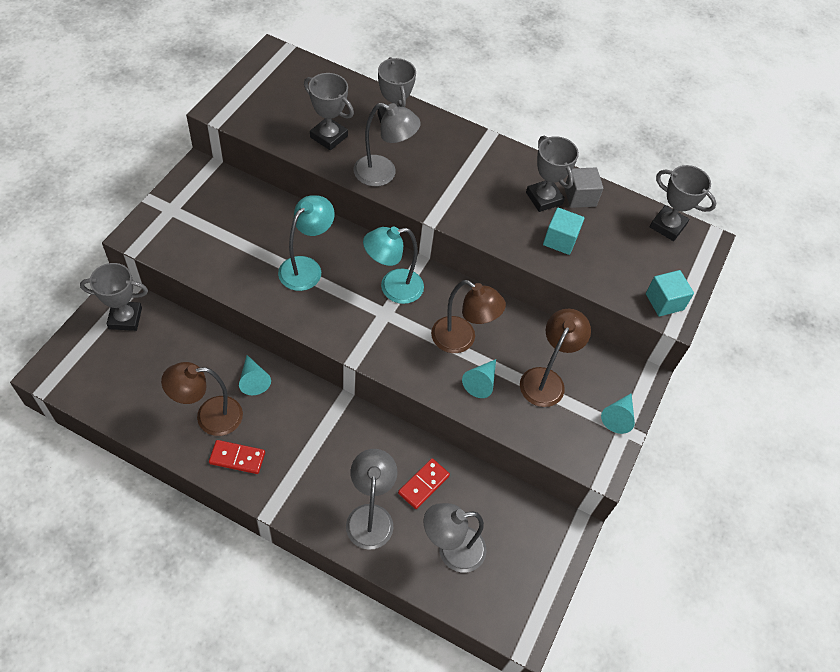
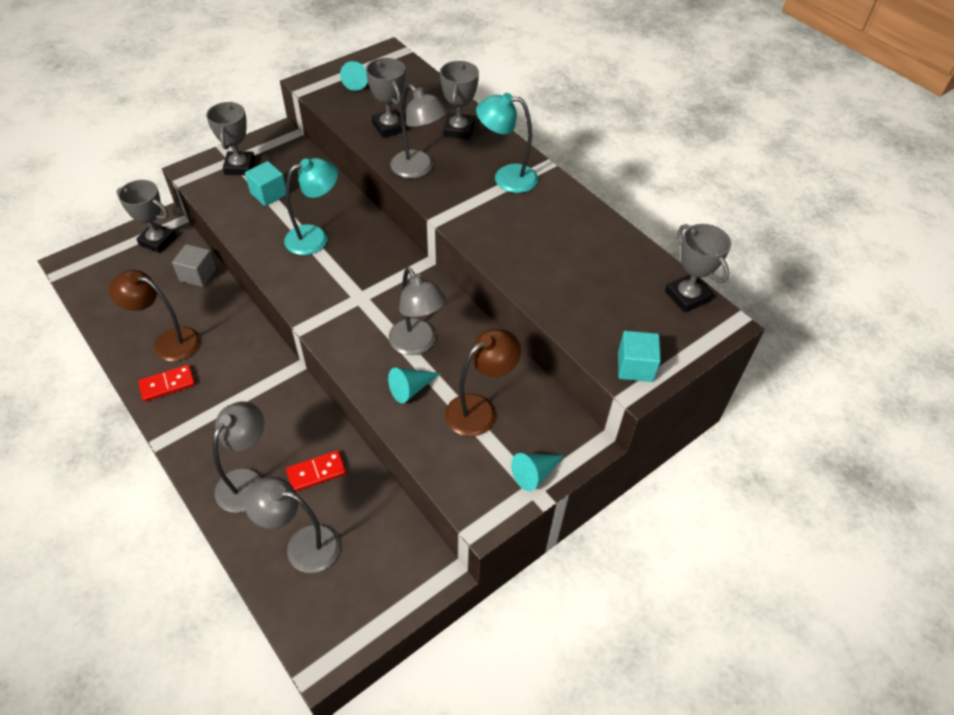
camera: 30 degrees right, 5 degrees down
red domino [209,440,265,474] -> red domino turned 60 degrees counterclockwise [138,364,195,401]
turquoise cone [239,355,271,395] -> turquoise cone moved to [340,61,368,91]
turquoise lamp [363,226,424,304] -> turquoise lamp moved to [476,93,538,193]
brown lamp [431,280,506,353] -> grey lamp [389,267,447,355]
grey trophy [526,135,579,212] -> grey trophy moved to [206,102,255,175]
turquoise cube [543,208,584,255] -> turquoise cube moved to [245,161,286,206]
grey cube [565,168,603,208] -> grey cube moved to [172,244,216,287]

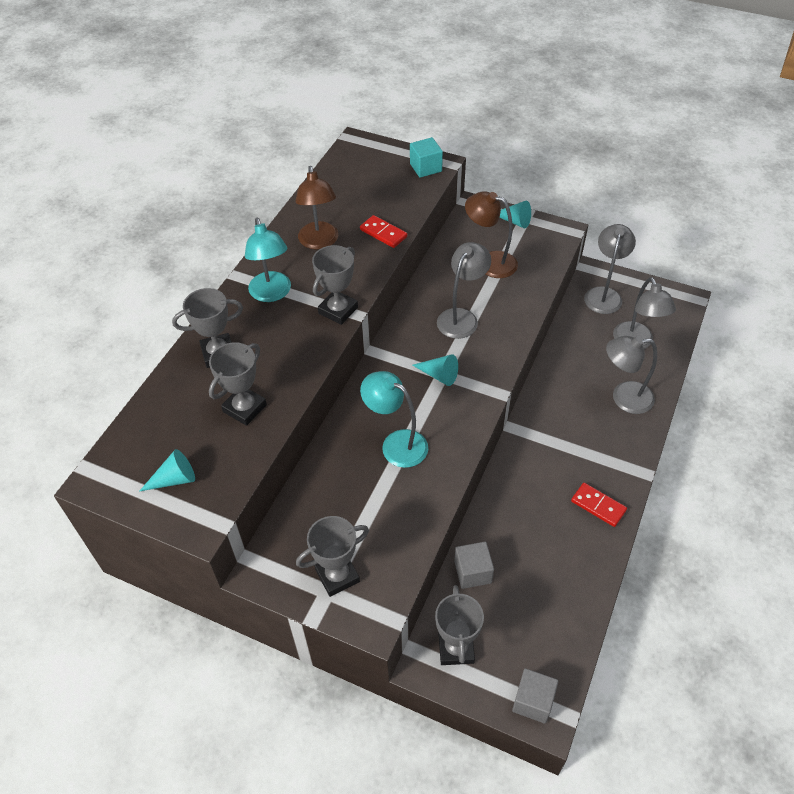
camera: 115 degrees left, 0 degrees up
brown lamp [109,270,200,362] -> brown lamp moved to [295,166,338,250]
turquoise cube [245,161,286,206] -> none
red domino [286,450,346,492] -> red domino moved to [360,215,407,248]
turquoise cone [388,368,440,403] -> turquoise cone moved to [413,354,458,386]
grey lamp [390,84,448,178] -> grey lamp moved to [584,224,636,314]
grey trophy [665,224,731,313] -> grey trophy moved to [312,245,358,325]
none -> grey cube [512,668,558,724]

